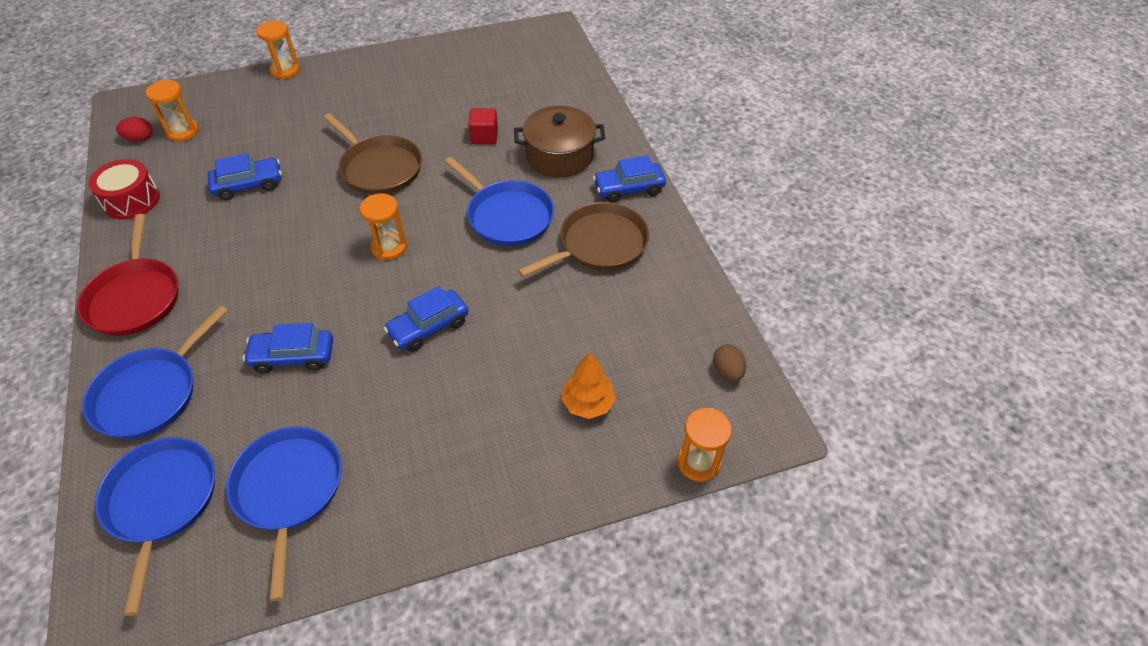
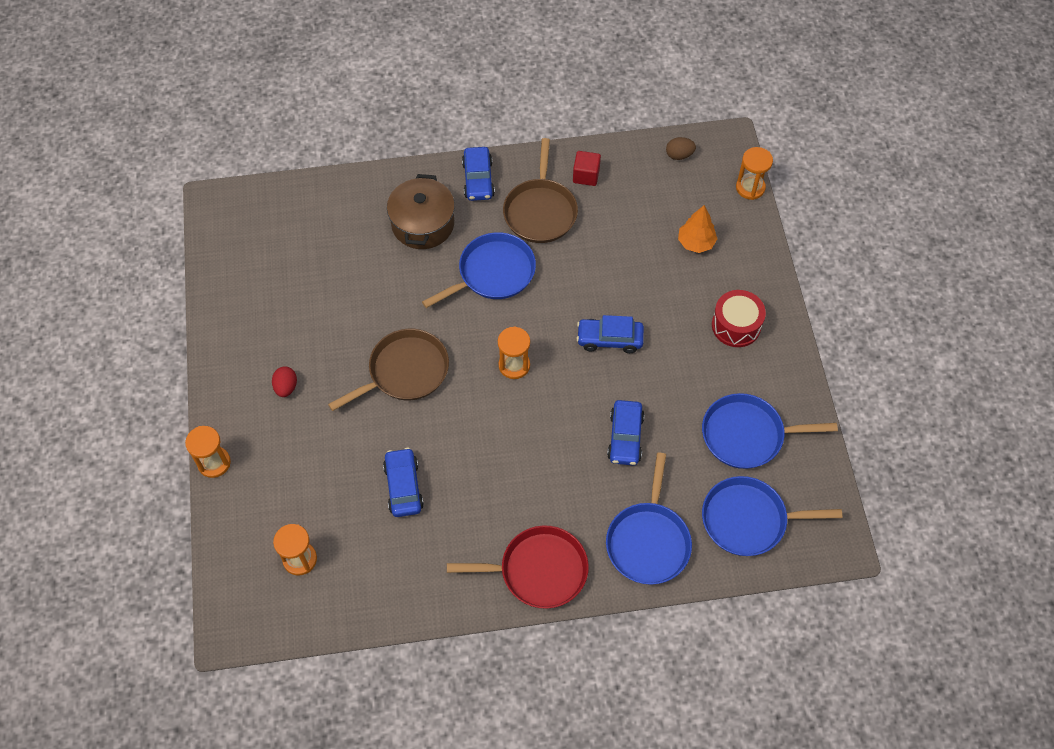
camera: 80 degrees left, 10 degrees up
blue pan [82,305,228,439] -> blue pan turned 60 degrees clockwise [606,452,692,585]
red drum [88,159,160,220] -> red drum moved to [712,290,766,347]
red egg [116,117,152,142] -> red egg moved to [272,366,297,397]
blue car [384,286,468,352] -> blue car turned 120 degrees clockwise [576,315,644,353]
red cube [468,108,498,144] -> red cube moved to [573,151,601,186]
brown pan [518,202,649,277] -> brown pan turned 150 degrees counterclockwise [503,138,578,243]

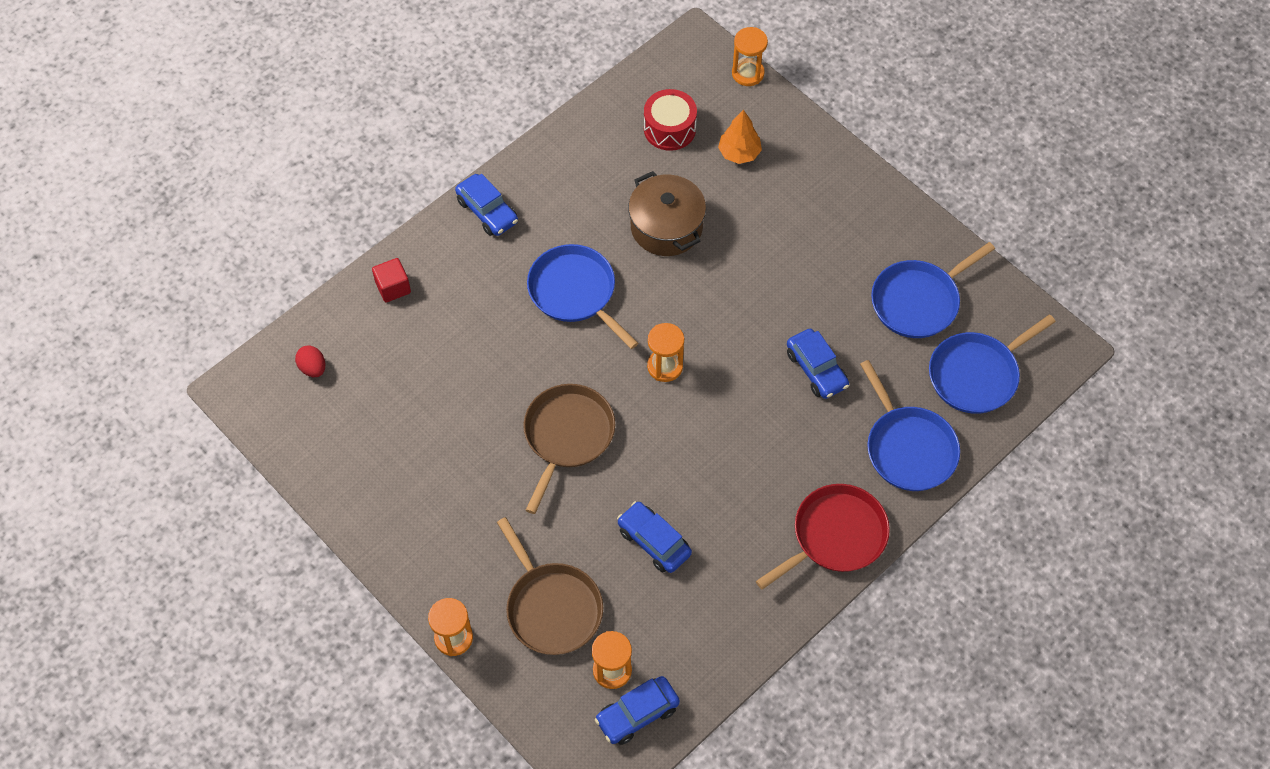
camera: 35 degrees left, 0 degrees up
red egg [272,366,297,397] -> red egg moved to [295,345,325,377]
brown pot [387,174,455,249] -> brown pot moved to [628,171,706,256]
blue pan [422,232,536,308] -> blue pan turned 60 degrees counterclockwise [527,244,638,349]
brown pan [503,138,578,243] -> brown pan moved to [497,517,603,655]
red cube [573,151,601,186] -> red cube moved to [372,258,411,303]
blue car [576,315,644,353] -> blue car moved to [595,676,680,745]
brown egg [666,137,696,160] -> none
red drum [712,290,766,347] -> red drum moved to [644,89,697,151]

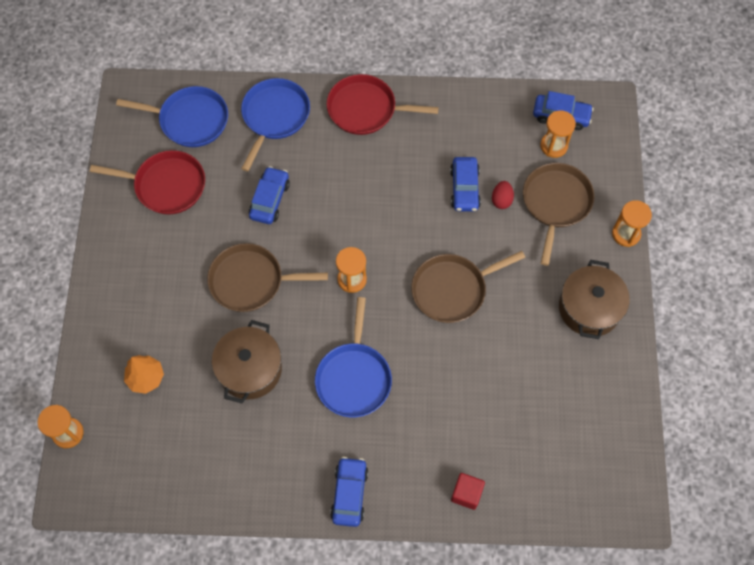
camera: 135 degrees left, 5 degrees up
red egg [295,345,325,377] -> red egg moved to [492,181,514,209]
red drum [644,89,697,151] -> none
blue pan [871,242,995,338] -> red pan [90,150,205,215]
none -> brown pan [207,243,328,312]
none -> brown pot [559,260,630,339]

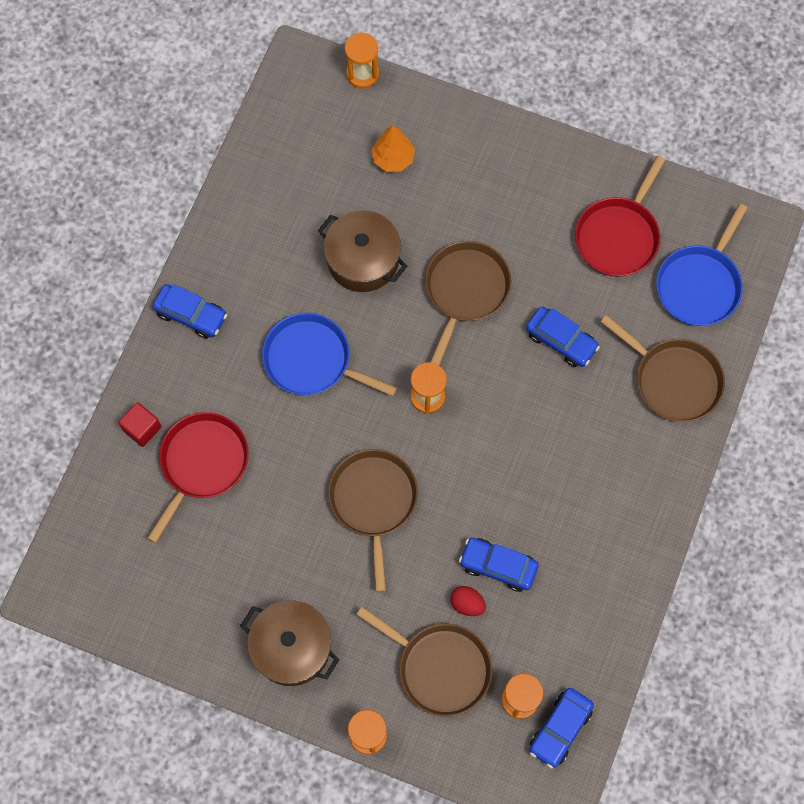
camera: 110 degrees right, 5 degrees up
blue pan [241,78,310,171] -> brown pan [601,315,725,422]
red pan [327,74,439,135] -> red pan moved to [147,412,249,543]

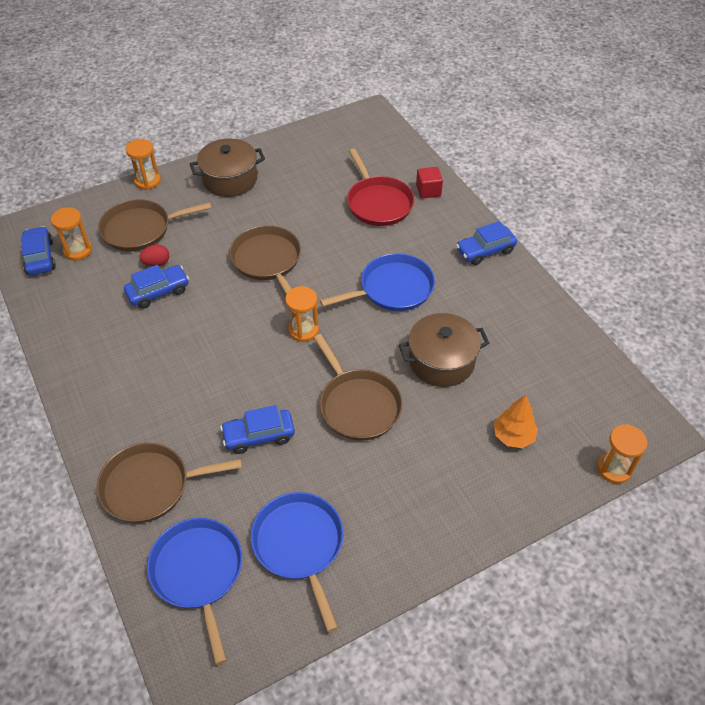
camera: 130 degrees right, 20 degrees down
brown pan [328,449,418,592] -> brown pan turned 150 degrees counterclockwise [229,225,301,295]
red pan [575,156,665,277] -> blue pan [251,492,344,632]

